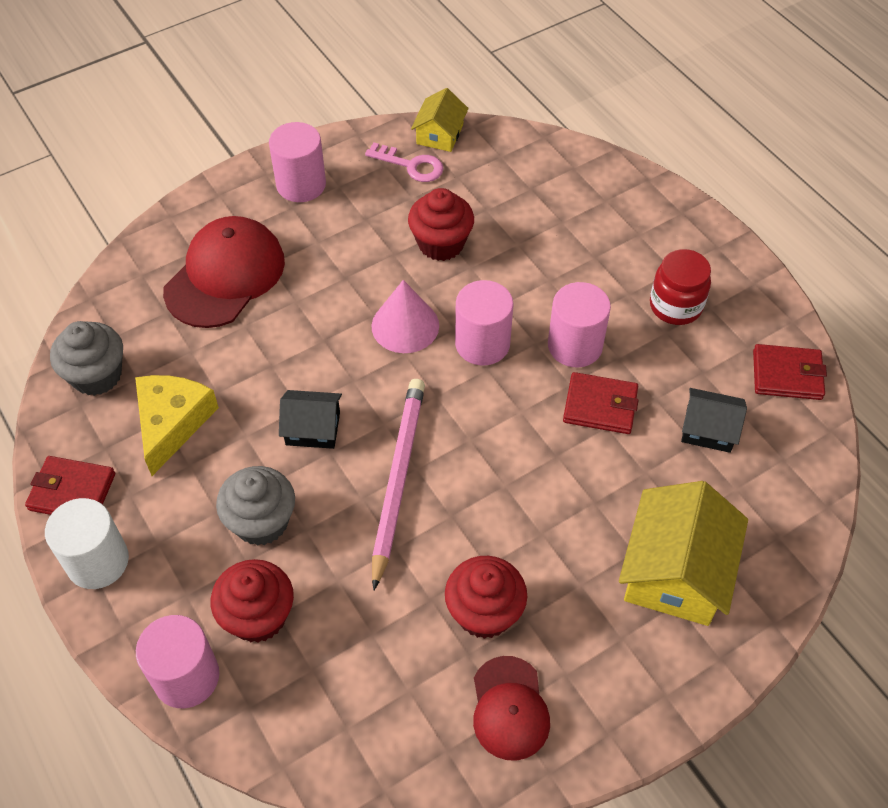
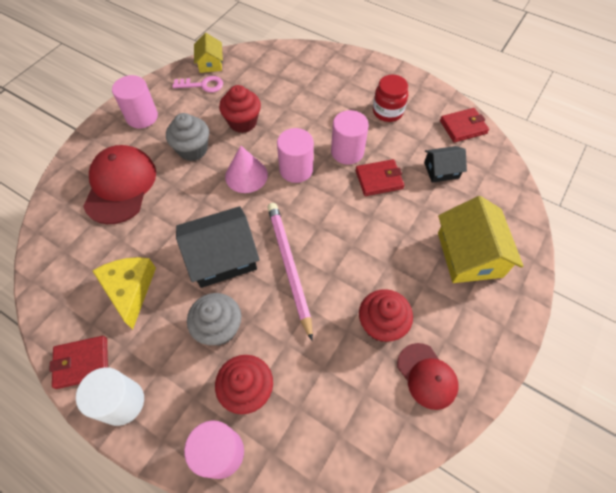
camera: 25 degrees left, 5 degrees up
grey cupcake [50,321,123,396] -> grey cupcake moved to [166,113,209,161]
black house [279,390,342,449] -> black house [176,206,260,288], size x1.79

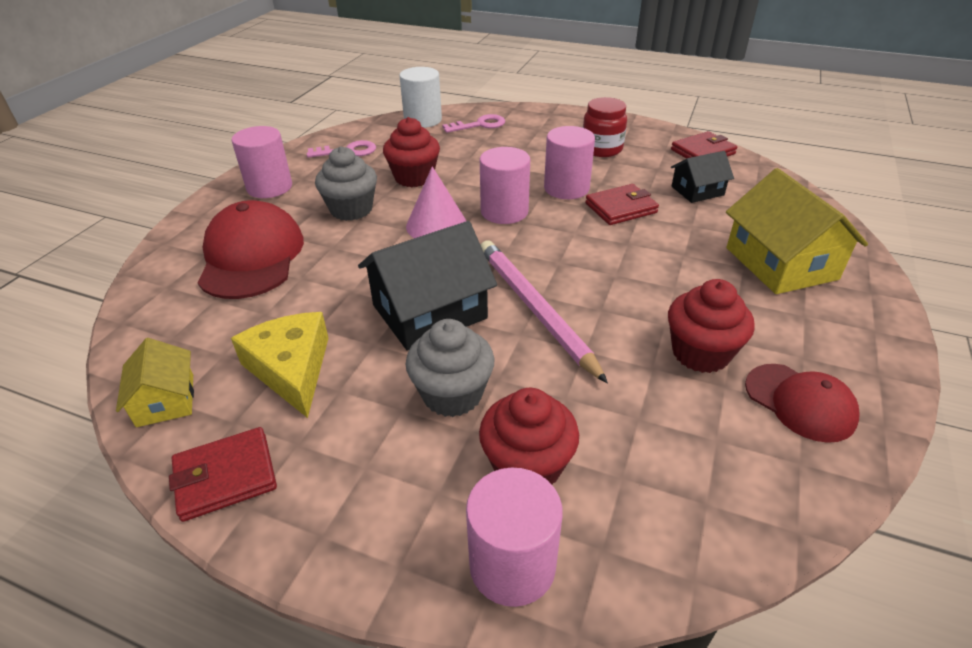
camera: 10 degrees left, 20 degrees down
white cylinder [76,367,144,426] -> white cylinder moved to [399,67,442,128]
yellow house [194,33,223,73] -> yellow house moved to [116,338,194,427]
none -> pink key [442,114,505,133]

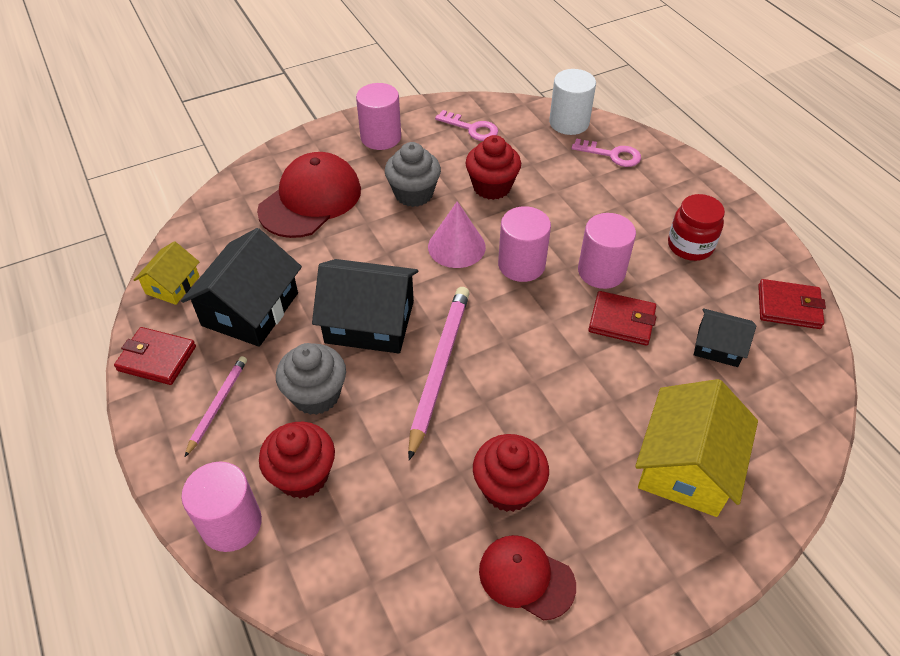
camera: 40 degrees right, 10 degrees up
yellow cheese [231,312,328,418] -> black house [181,228,302,347]
red cap [745,364,860,443] -> red cap turned 120 degrees clockwise [479,535,576,620]
none -> pink pencil [185,356,247,457]

